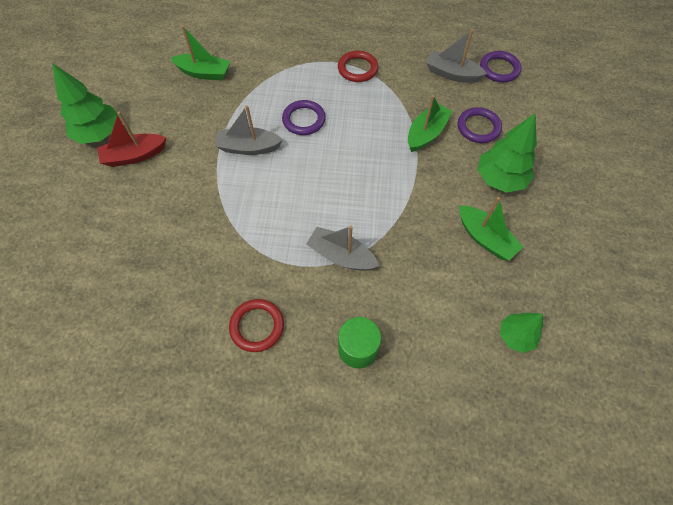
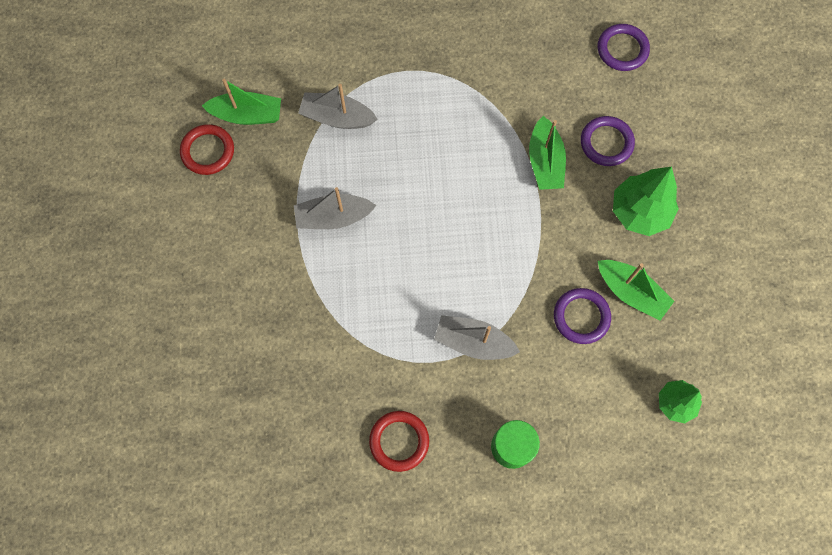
camera: 10 degrees left, 10 degrees up
green tree [52,63,119,144] -> none
red boat [97,112,166,167] -> none
purple ring [282,100,326,135] -> purple ring moved to [554,288,611,344]
red ring [338,51,378,82] -> red ring moved to [180,124,234,175]
green boat [408,95,452,152] -> green boat turned 150 degrees clockwise [529,116,566,190]
grey boat [426,30,487,83] -> grey boat moved to [298,84,377,129]

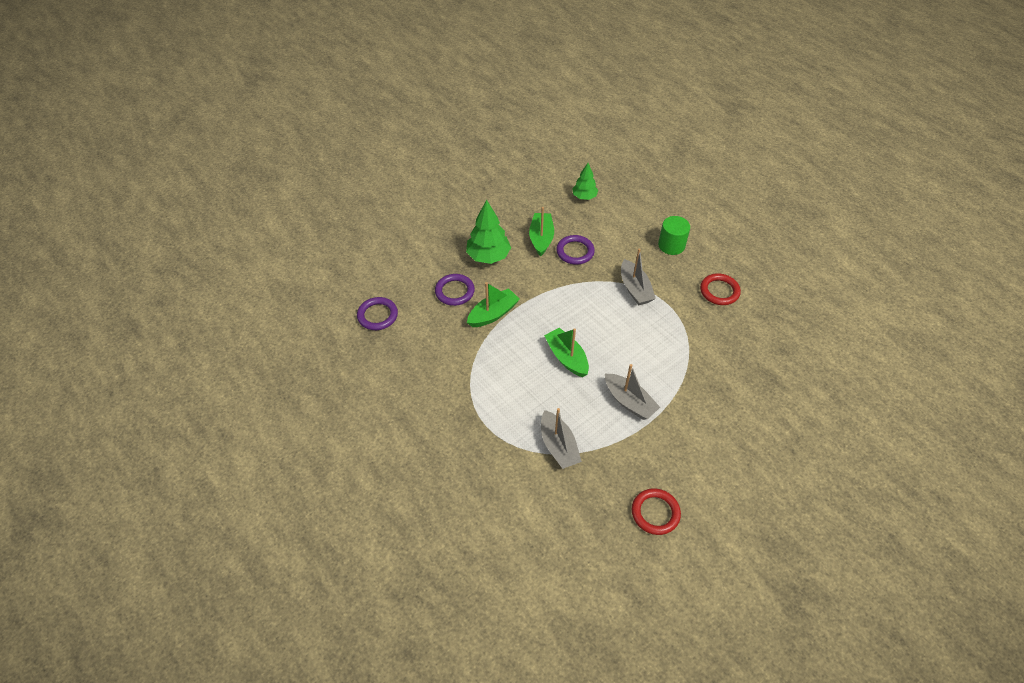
camera: 125 degrees left, 20 degrees down
green boat [202,79,281,125] -> green boat moved to [544,328,589,377]

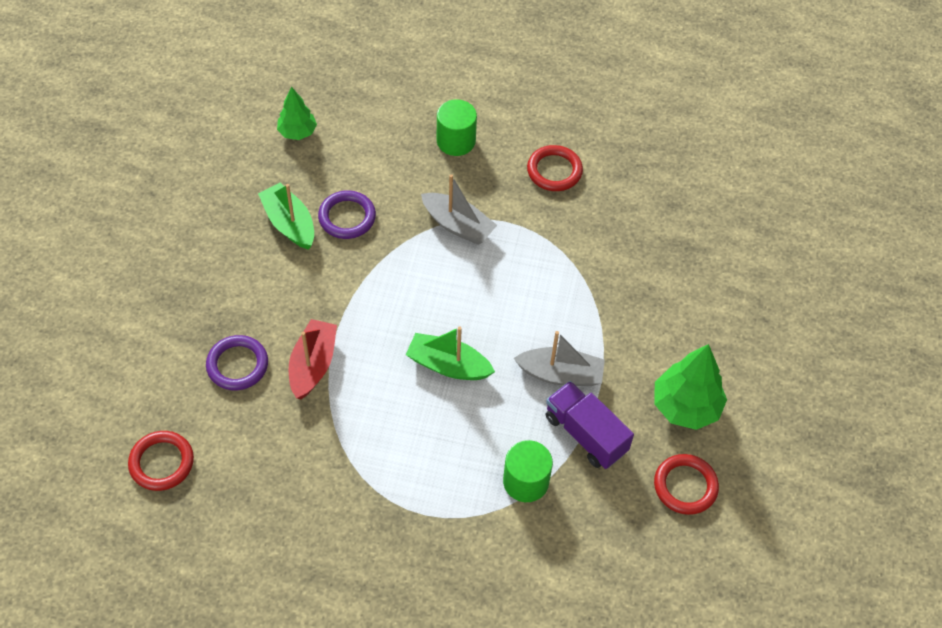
camera: 40 degrees left, 5 degrees up
purple ring [357,297,398,330] -> red ring [128,431,194,491]
green tree [466,200,511,264] -> green tree moved to [654,344,727,430]
green boat [467,282,520,327] -> red boat [289,319,337,399]
grey boat [541,408,582,469] -> green cylinder [503,440,553,502]
none -> purple truck [546,381,634,469]

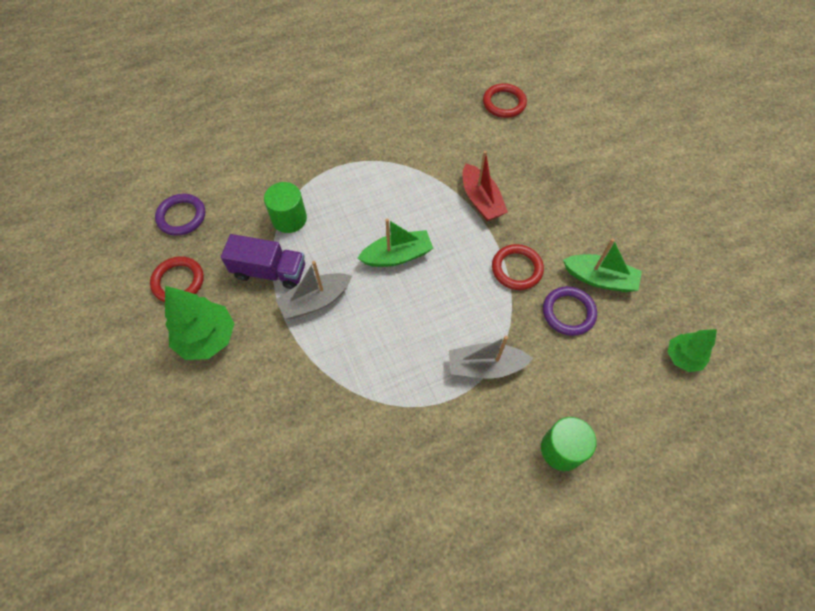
camera: 145 degrees right, 5 degrees up
purple ring [206,335,268,390] -> purple ring moved to [155,194,205,236]
red ring [527,145,583,191] -> red ring moved to [492,244,544,290]

